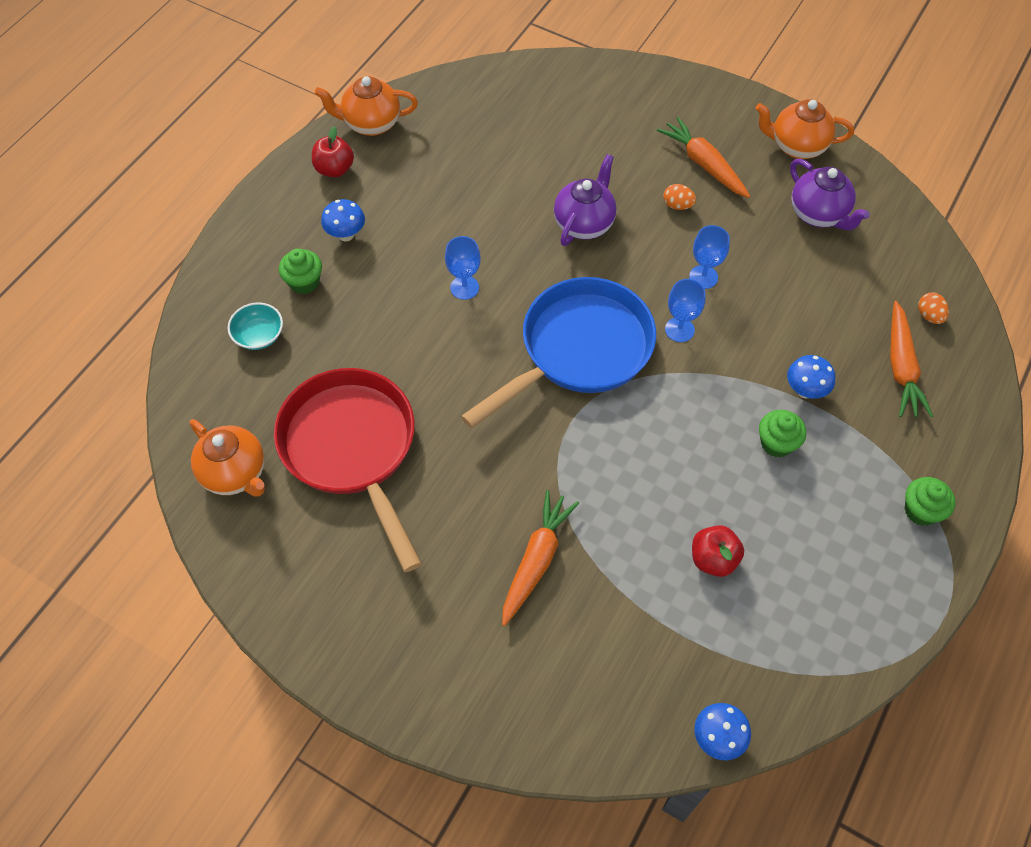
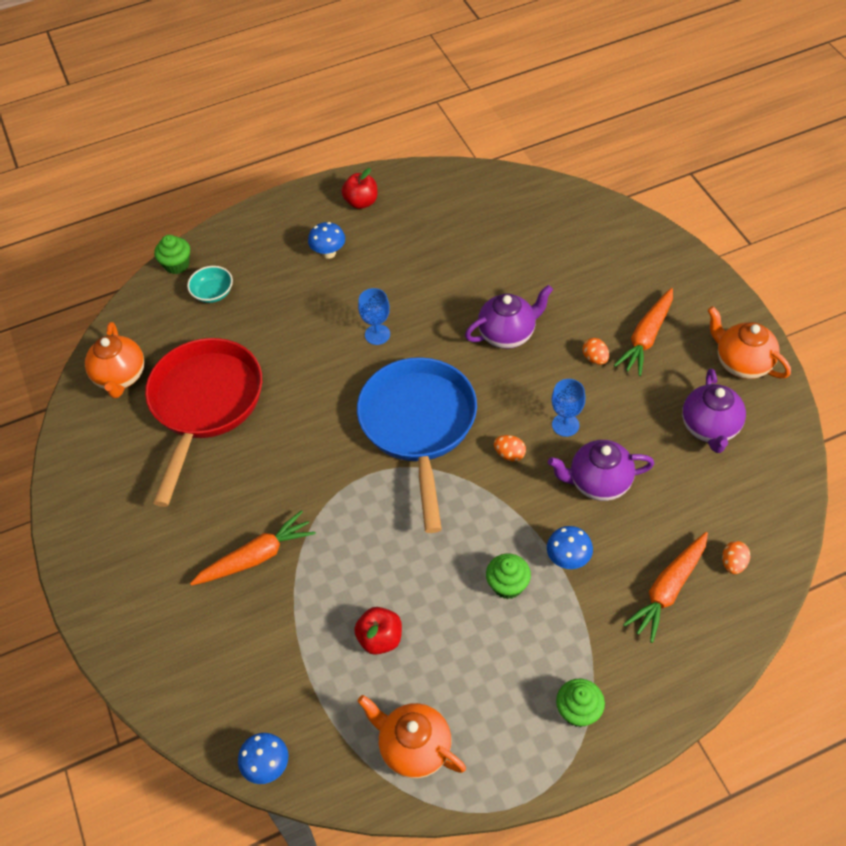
camera: 40 degrees right, 5 degrees down
green cupcake [279,249,322,294] -> green cupcake moved to [154,235,190,274]
orange teapot [314,76,418,136] -> orange teapot moved to [357,695,466,779]
blue pan [461,277,656,429] -> blue pan turned 90 degrees counterclockwise [357,357,477,533]
orange carrot [657,117,750,198] -> orange carrot turned 150 degrees counterclockwise [614,288,673,376]
blue goblet [665,279,705,342] -> orange egg [494,435,526,461]
none -> purple teapot [548,440,654,501]

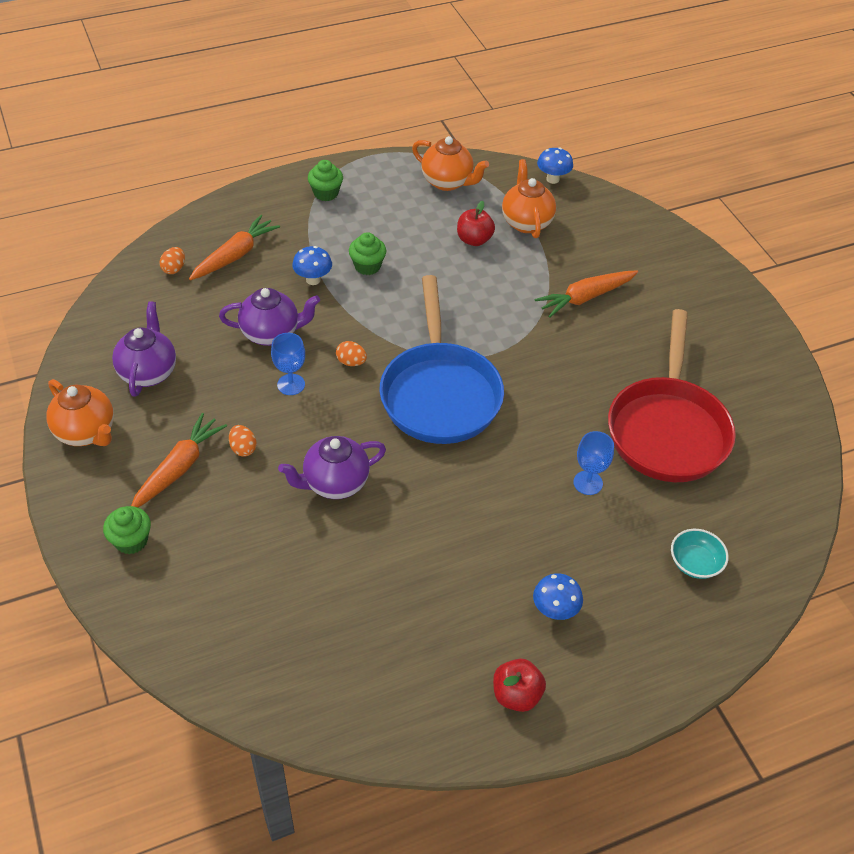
camera: 175 degrees right, 5 degrees down
orange teapot [85,322,144,398] -> orange teapot moved to [502,159,556,238]
green cupcake [154,235,190,274] -> green cupcake moved to [103,506,151,554]
blue goblet [358,288,390,345] -> blue goblet moved to [573,431,614,495]

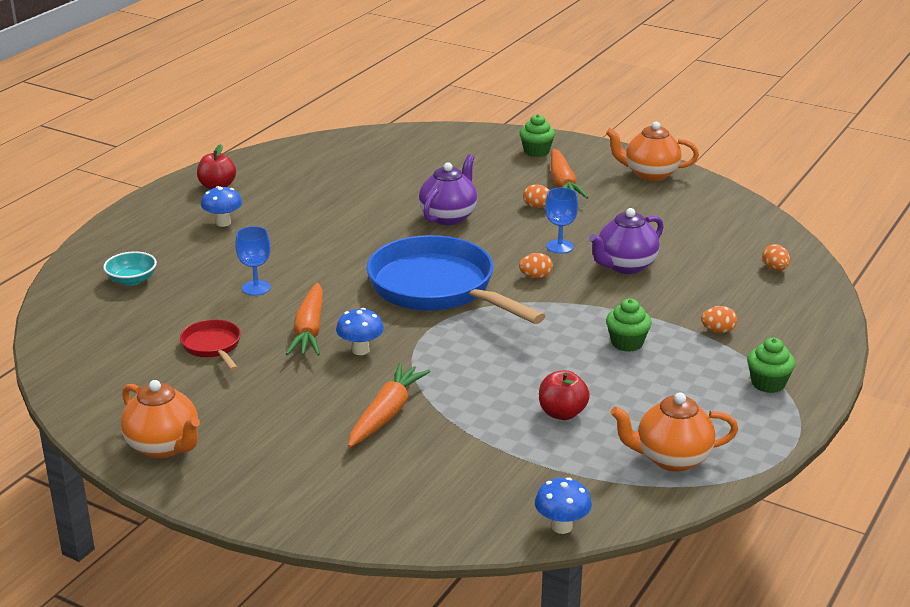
camera: 145 degrees right, 20 degrees down
purple teapot [112,301,176,397] -> none
orange carrot [189,215,280,280] -> orange carrot moved to [286,282,323,355]
blue mushroom [292,246,332,285] -> blue mushroom moved to [336,308,384,355]
orange teapot [502,159,556,238] -> orange teapot moved to [121,380,200,458]
red pan [608,309,736,482] -> red pan [180,319,241,371], size x0.45
none -> orange egg [701,306,737,333]

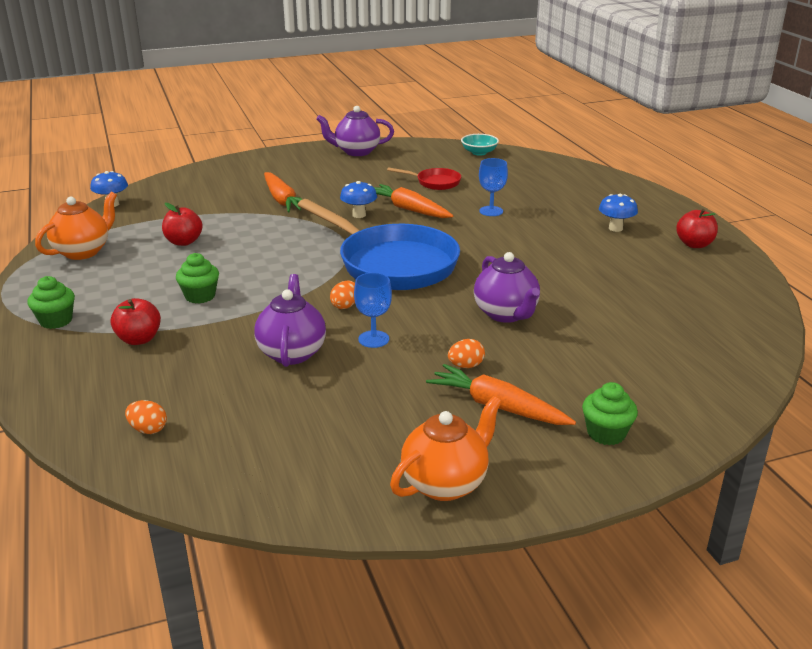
camera: 130 degrees right, 0 degrees up
turquoise bowl [103,251,157,286] -> turquoise bowl moved to [461,134,499,156]
orange teapot [121,380,200,458] -> purple teapot [316,106,394,156]
blue pan [367,235,545,324] -> blue pan turned 45 degrees clockwise [298,199,460,290]
orange egg [701,306,737,333] -> red apple [111,298,161,345]

